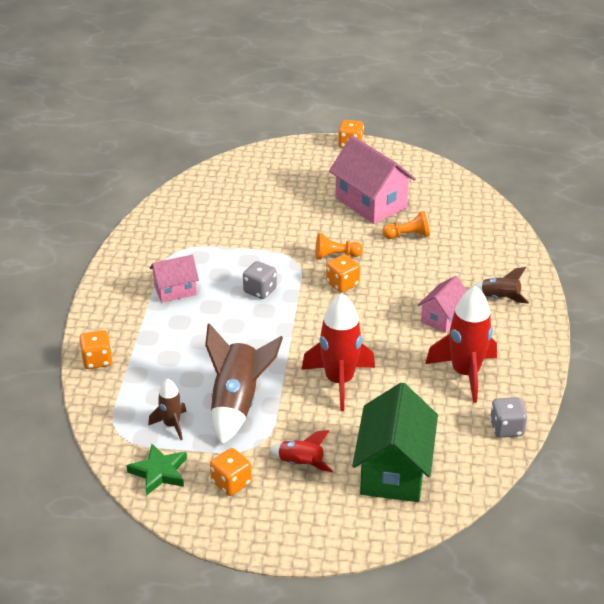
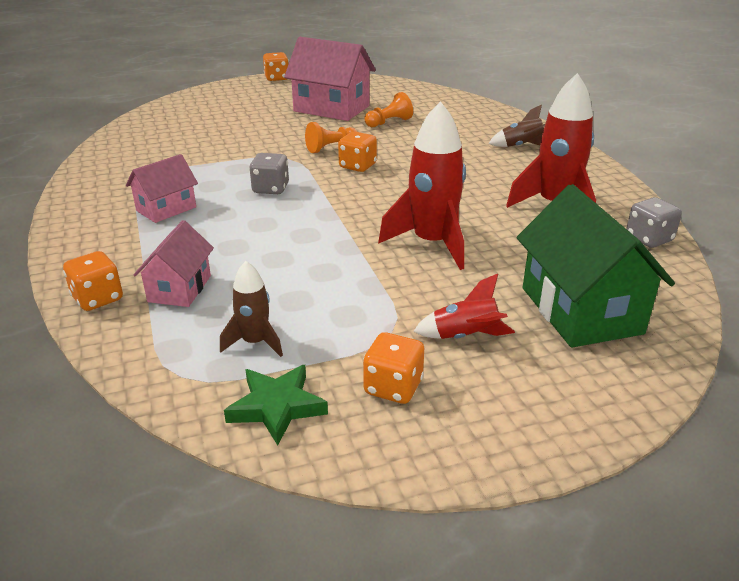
camera: 25 degrees left, 5 degrees down
brown rocket [205,323,283,445] -> none
pink house [418,276,467,333] -> pink house moved to [134,220,214,307]

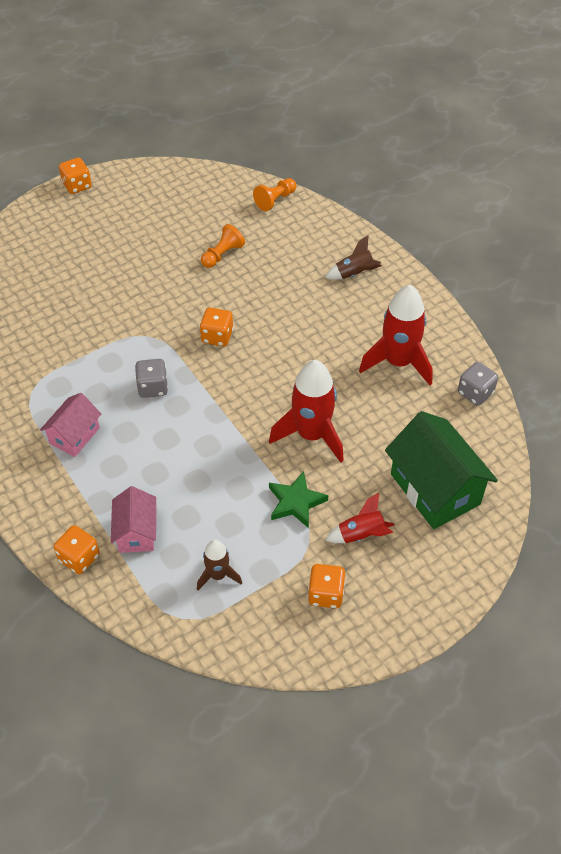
camera: 15 degrees left, 20 degrees up
green star [224,365,328,446] -> green star moved to [269,471,328,528]
pink house [284,37,376,121] -> none
orange pawn [305,122,357,153] -> orange pawn moved to [253,178,296,211]

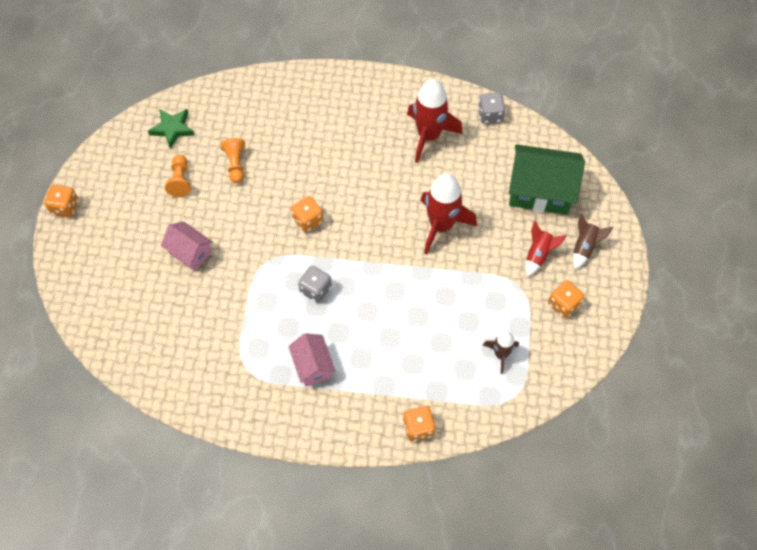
camera: 50 degrees left, 10 degrees up
pink house [111,486,156,553] -> pink house moved to [161,221,213,271]
orange pawn [253,178,296,211] -> orange pawn moved to [165,155,191,197]
green star [269,471,328,528] -> green star moved to [148,109,194,149]
brown rocket [325,235,382,280] -> brown rocket moved to [573,213,613,269]

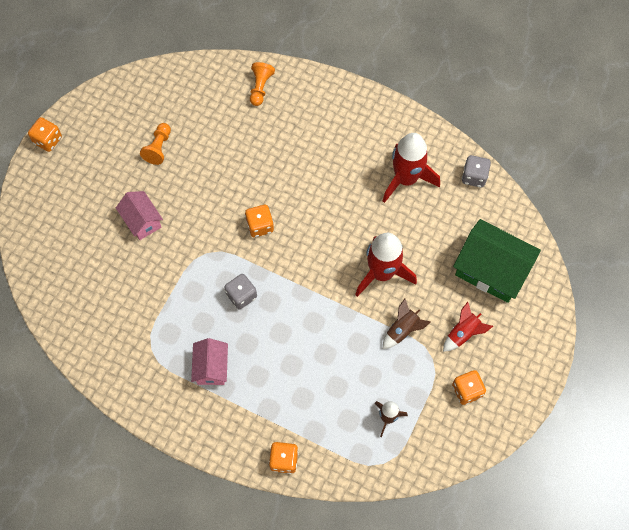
camera: 20 degrees right, 5 degrees up
green star [148,109,194,149] -> none
orange pawn [220,138,245,183] -> orange pawn moved to [250,62,275,106]
brown rocket [573,213,613,269] -> brown rocket moved to [383,299,431,349]

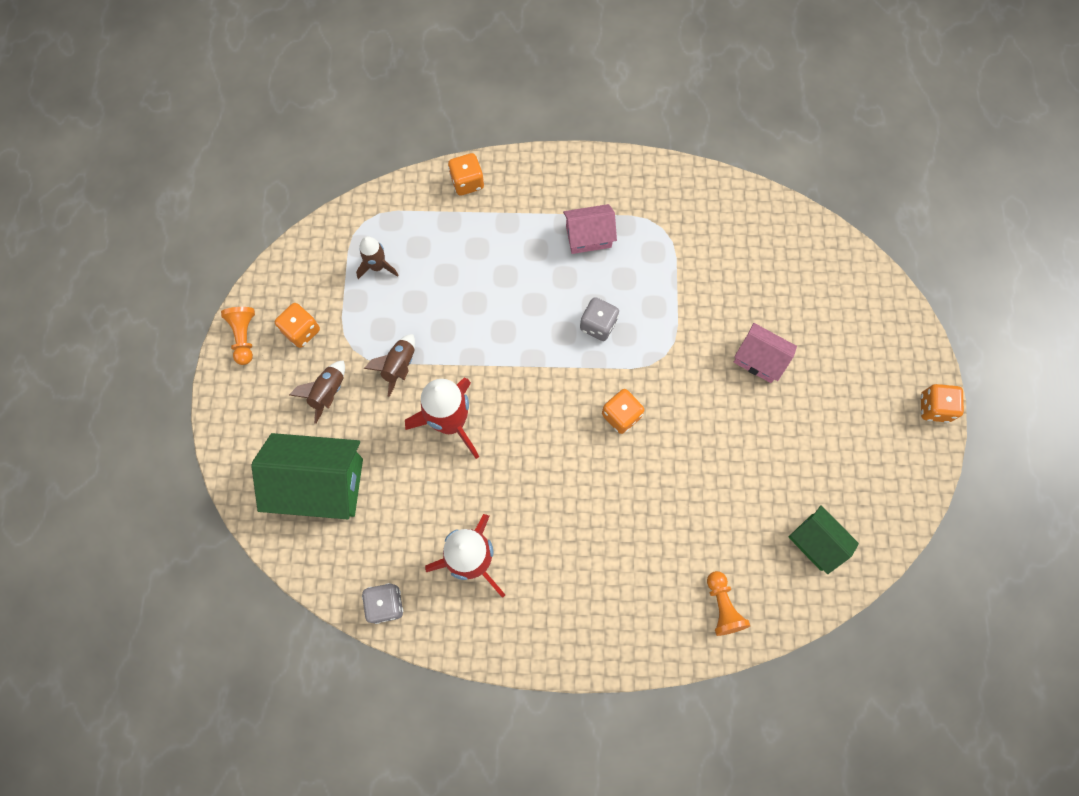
camera: 155 degrees right, 5 degrees up
orange pawn [140,123,171,165] -> orange pawn moved to [221,307,255,365]
pink house [191,338,228,385] -> pink house turned 75 degrees counterclockwise [563,204,617,254]
red rocket [443,302,493,352] -> brown rocket [289,360,345,424]
none -> green house [789,505,859,574]

